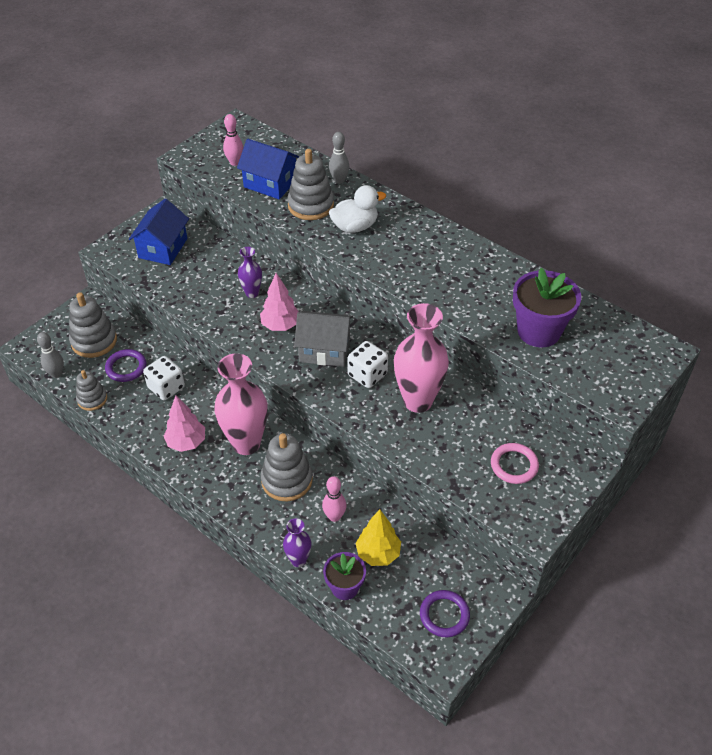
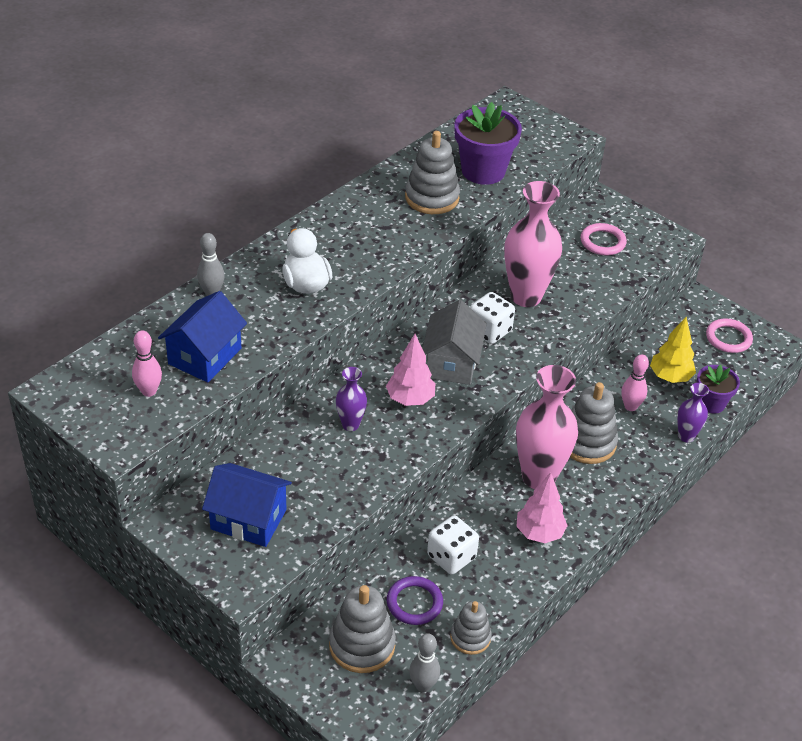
camera: 90 degrees left, 5 degrees down
grey stacking toy [287,149,334,220] -> grey stacking toy moved to [405,131,460,214]
purple ring [420,590,470,637] -> pink ring [706,319,753,353]

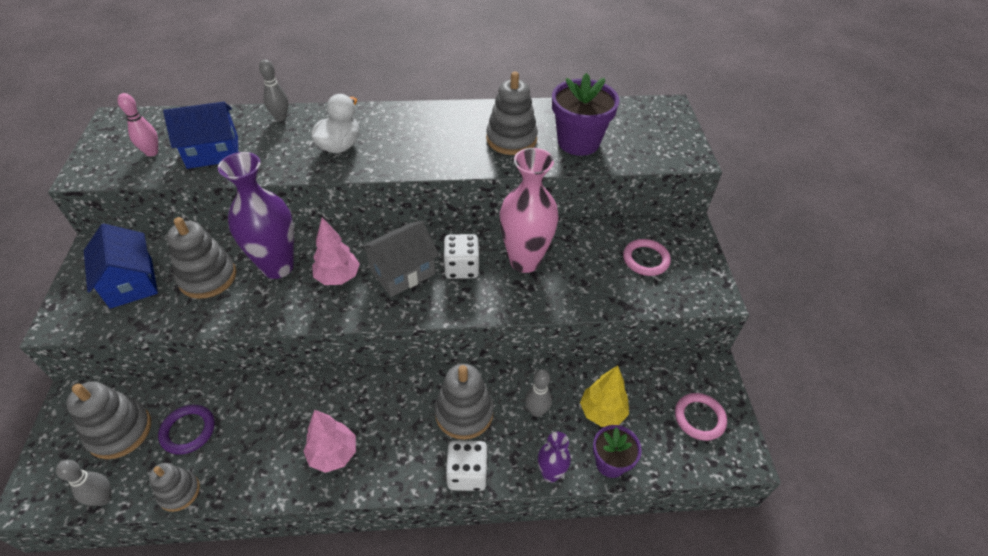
camera: 45 degrees right, 5 degrees up
purple vase [336,367,367,431] -> purple vase [218,152,294,279], size x2.00
white dice [427,515,479,575] -> white dice moved to [446,440,488,491]
pink vase [516,365,578,489] -> none
pink bowling pin [621,354,649,411] -> grey bowling pin [525,369,552,417]
none -> grey stacking toy [167,217,236,299]

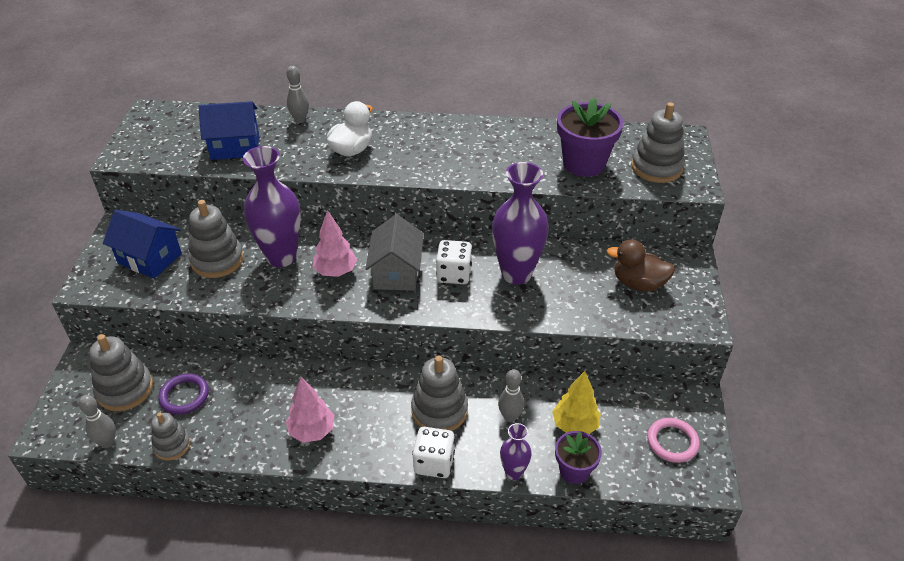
camera: 10 degrees right, 5 degrees down
blue house [84,223,158,309] -> blue house turned 45 degrees counterclockwise [103,210,182,279]
pink bowling pin [118,93,158,156] -> none
grey house [360,221,439,297] -> grey house turned 60 degrees counterclockwise [365,214,424,291]
grey stacking toy [486,72,538,155] -> grey stacking toy moved to [631,102,685,183]
pink vase [500,148,559,273] -> purple vase [492,162,549,285]
pink ring [623,239,671,276] -> brown duck [607,239,675,291]

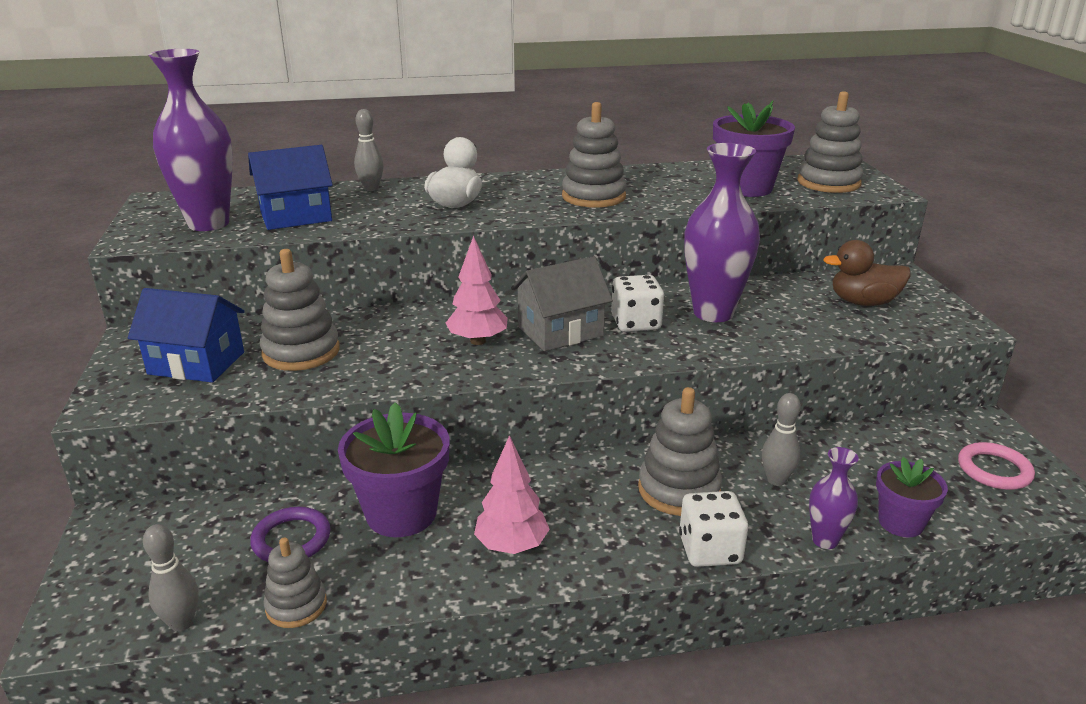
camera: 15 degrees left, 15 degrees down
grey stacking toy [89,334,153,411] -> grey stacking toy moved to [562,102,627,208]
purple vase [243,146,301,267] -> purple vase moved to [149,49,233,231]
grey house [365,214,424,291] -> grey house turned 75 degrees clockwise [511,256,613,351]
yellow tree [552,371,601,434] -> none
none -> purple flower pot [338,402,450,537]

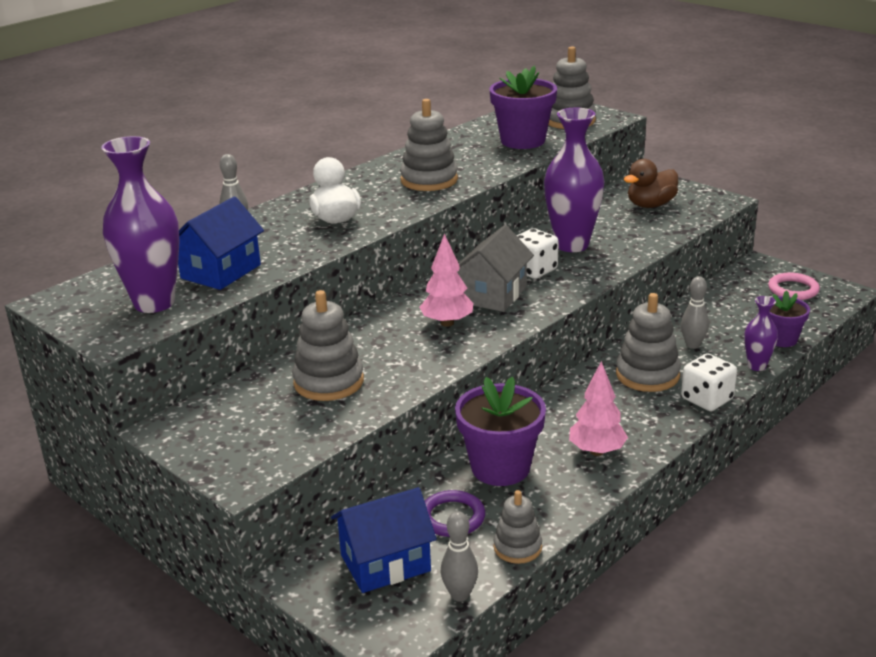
camera: 35 degrees left, 0 degrees up
blue house [128,288,245,383] -> blue house moved to [331,487,437,593]

